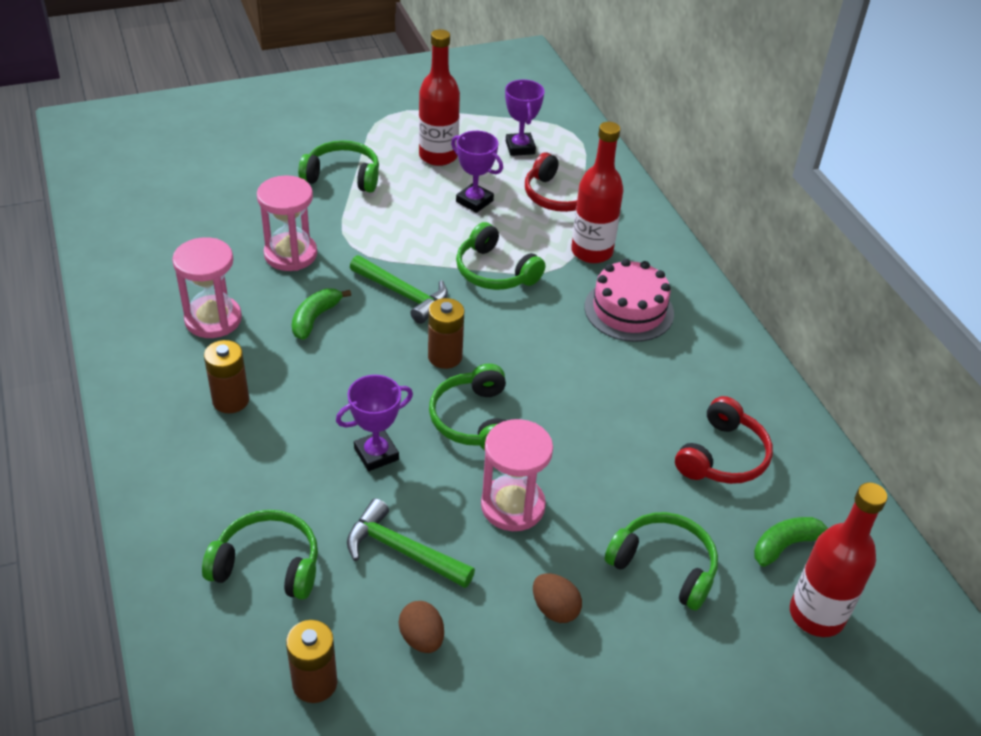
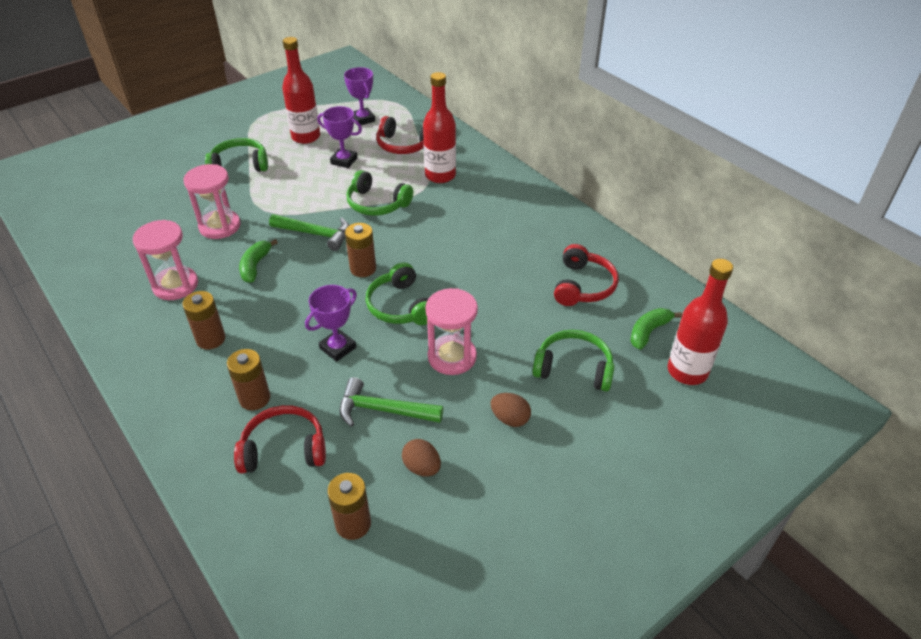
camera: 15 degrees left, 0 degrees up
green headphones [202,510,318,600] -> red headphones [234,405,326,474]
pink cake [584,259,674,342] -> none
none -> brown battery [227,349,270,410]

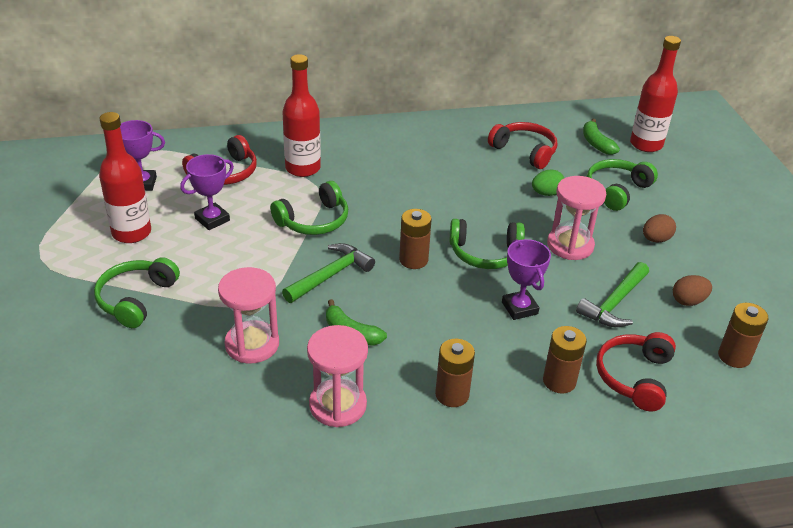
camera: 65 degrees left, 5 degrees down
none -> green egg [532,169,564,196]

